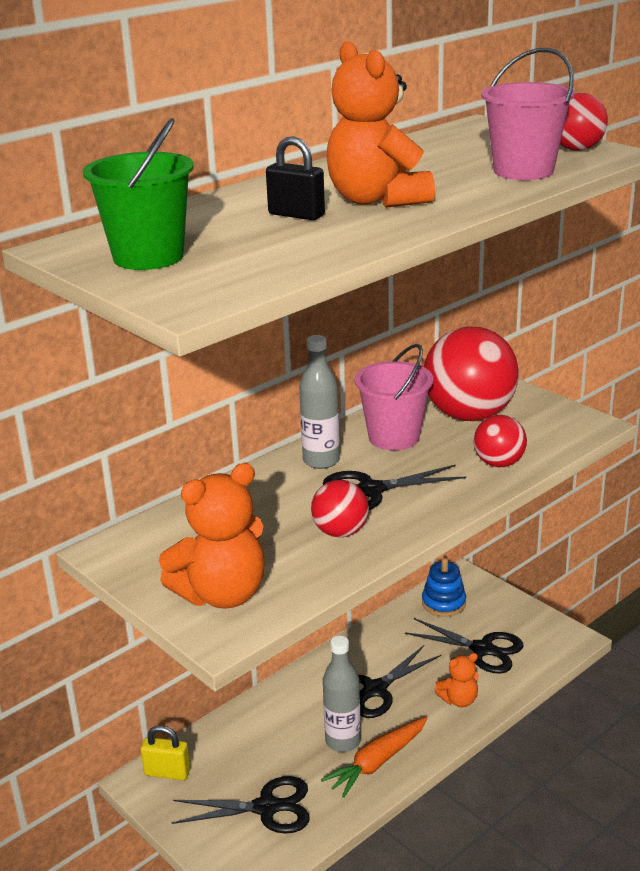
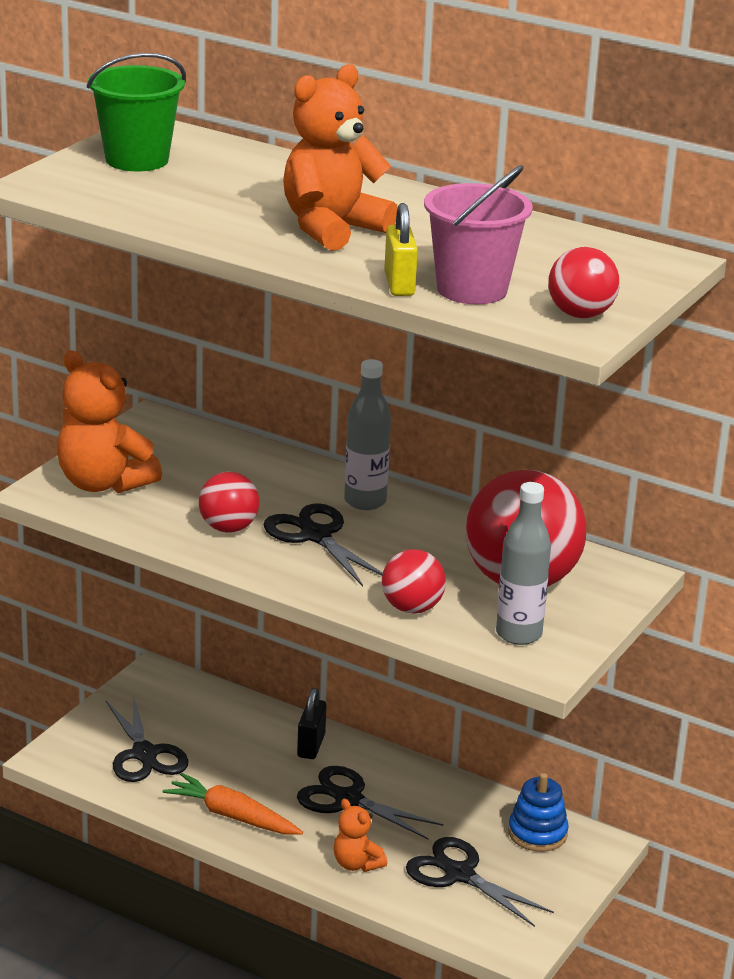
camera: 70 degrees right, 0 degrees up
yellow padlock [141,725,190,780] -> yellow padlock moved to [384,203,418,296]
black padlock [266,136,325,220] -> black padlock moved to [297,688,326,759]
grey bottle [323,636,361,752] -> grey bottle moved to [496,482,551,645]
pink bucket [354,344,433,450] -> none
black scissors [405,618,523,674] -> black scissors turned 120 degrees clockwise [406,837,554,927]

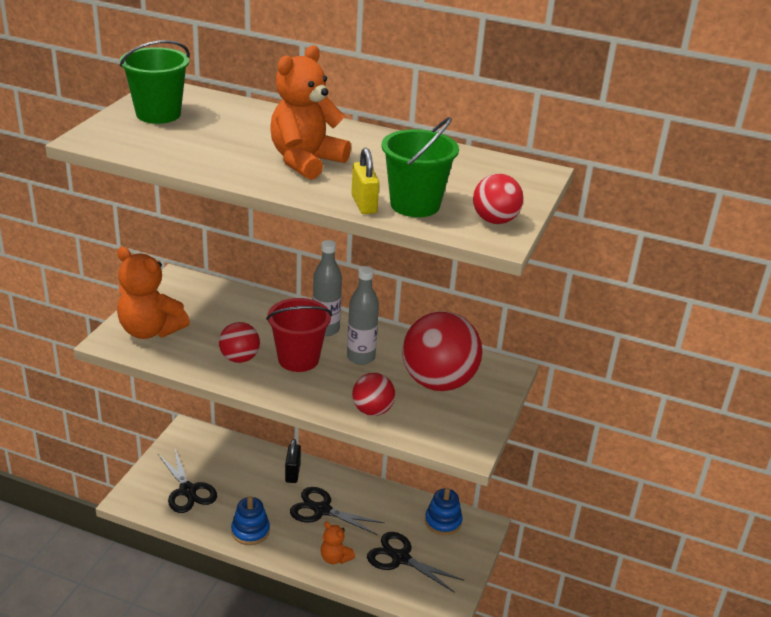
camera: 10 degrees left, 5 degrees up
orange carrot [163,773,303,835] -> blue stacking toy [231,496,270,545]
black scissors [263,503,383,586] -> red bucket [266,298,332,372]
pink bucket [424,165,533,304] -> green bucket [382,117,459,217]
grey bottle [496,482,551,645] -> grey bottle moved to [347,266,379,365]

